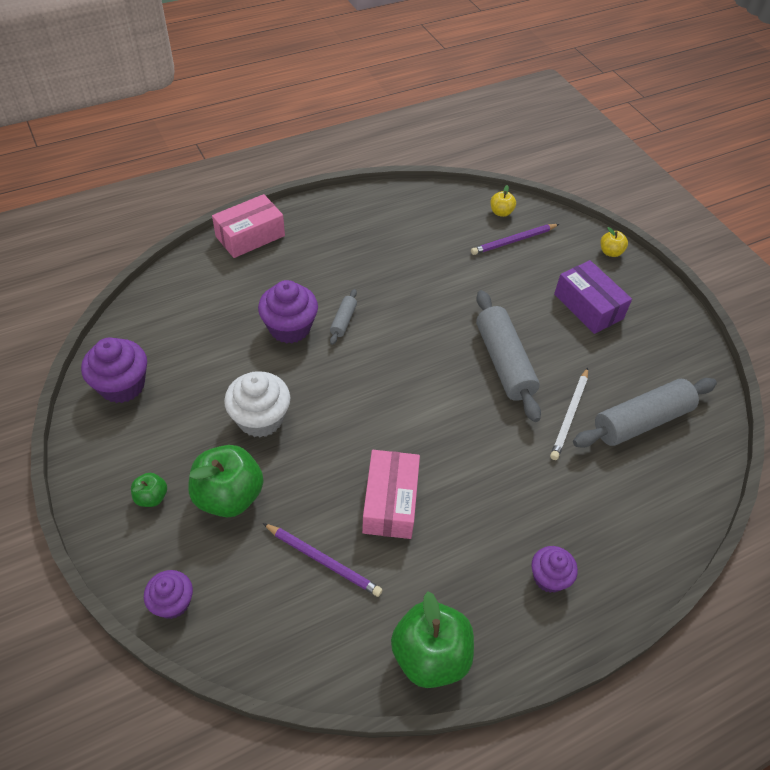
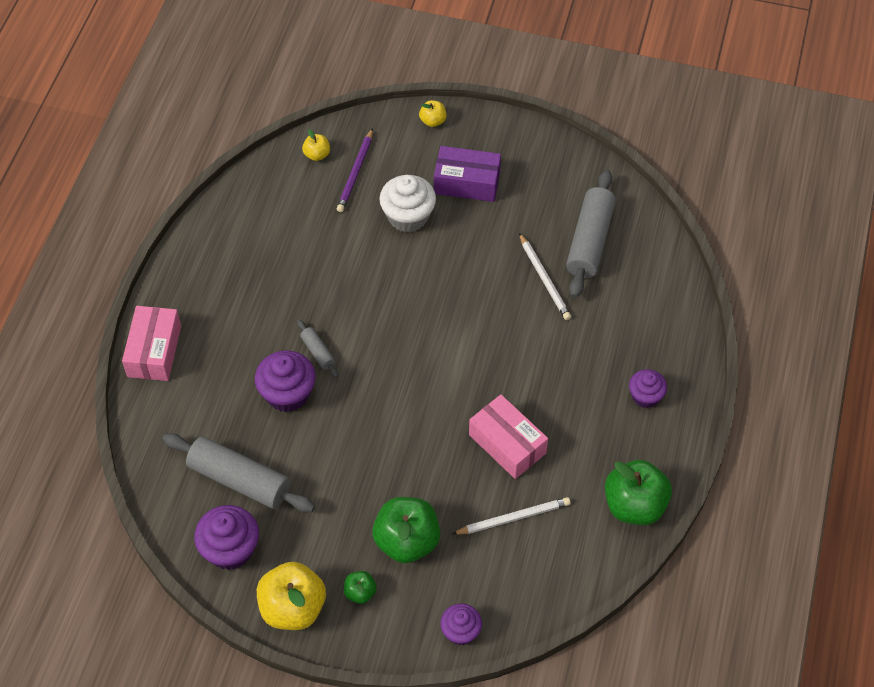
camera: 45 degrees left, 5 degrees up
white cupcake [224,371,290,437] -> white cupcake moved to [379,175,436,233]
purple pencil [263,523,383,597] -> white pencil [453,497,571,535]
grey rolling pin [476,290,541,422] -> grey rolling pin moved to [162,433,315,512]
none -> yellow apple [257,562,326,630]

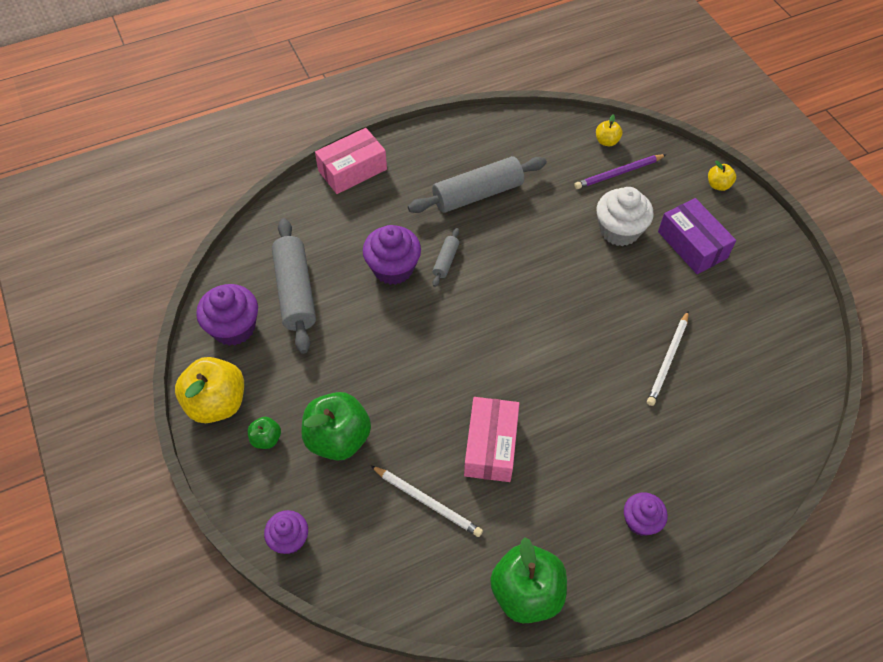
camera: 50 degrees right, 0 degrees up
grey rolling pin [566,170,616,298] -> grey rolling pin moved to [408,156,547,213]

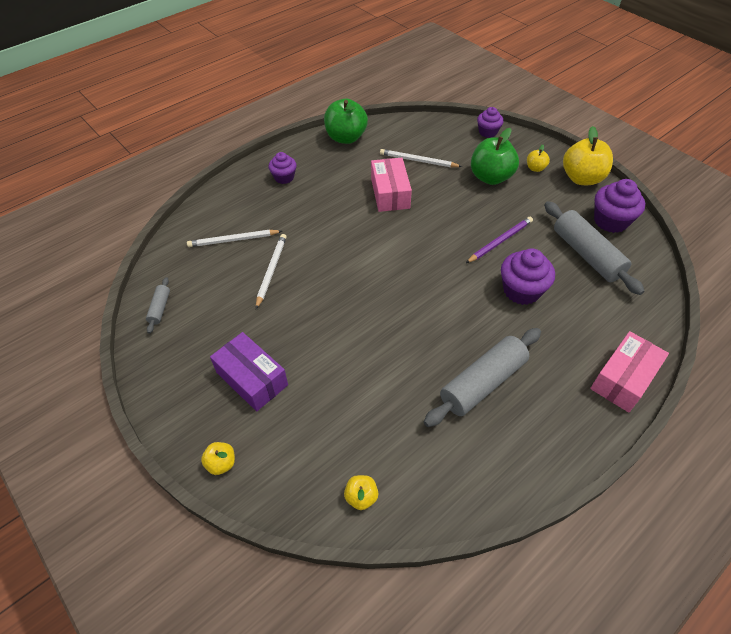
camera: 165 degrees right, 5 degrees down
green apple [248,417,281,449] -> yellow apple [527,145,550,172]
grey rolling pin [433,228,459,287] -> grey rolling pin moved to [146,277,170,334]
purple pencil [574,154,667,189] -> purple pencil moved to [466,217,533,263]
white cupcake [597,187,654,246] -> none
none -> white pencil [187,230,282,247]

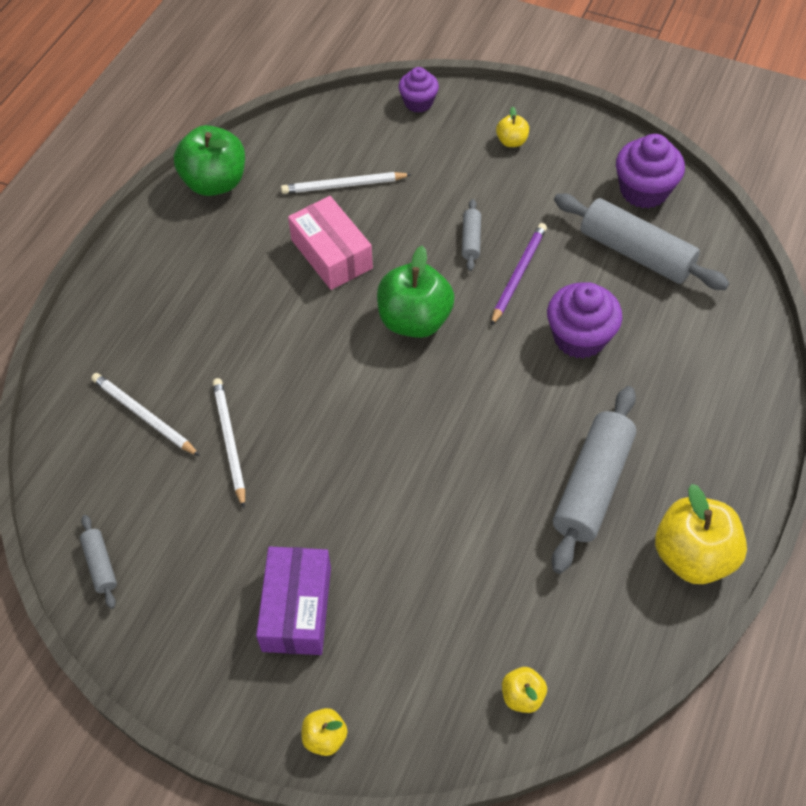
camera: 25 degrees left, 5 degrees up
white pencil [187,230,282,247] -> white pencil turned 75 degrees clockwise [91,373,200,456]
purple box [210,332,288,411] -> purple box turned 75 degrees clockwise [256,546,331,655]
purple cupcake [268,152,296,184] -> none
green apple [471,128,519,185] -> green apple moved to [377,246,454,338]
yellow apple [563,126,613,185] -> yellow apple moved to [655,484,747,584]
pink box [590,331,669,413] -> none
none -> grey rolling pin [462,199,481,271]

